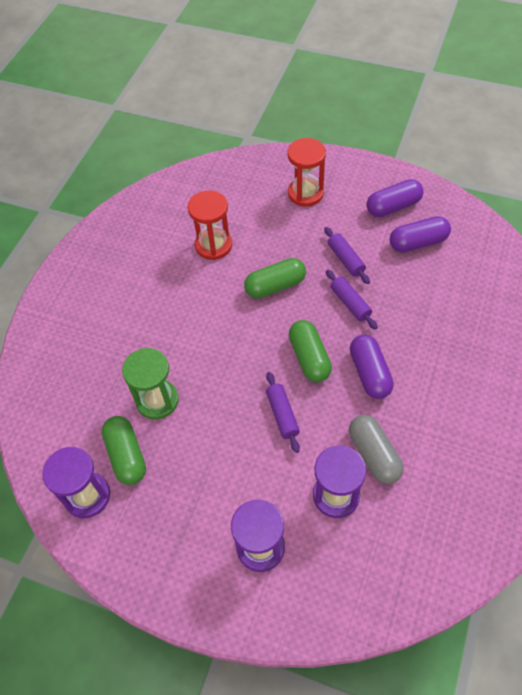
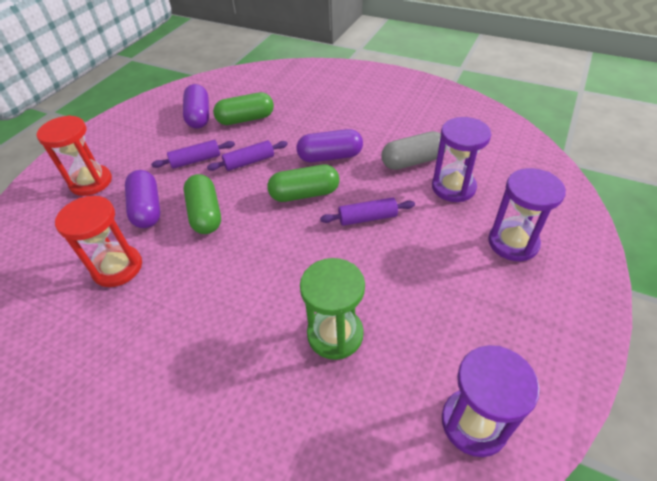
camera: 85 degrees left, 10 degrees down
green capsule [102,416,146,485] -> green capsule moved to [213,92,274,125]
purple capsule [367,179,424,217] -> purple capsule moved to [125,170,160,228]

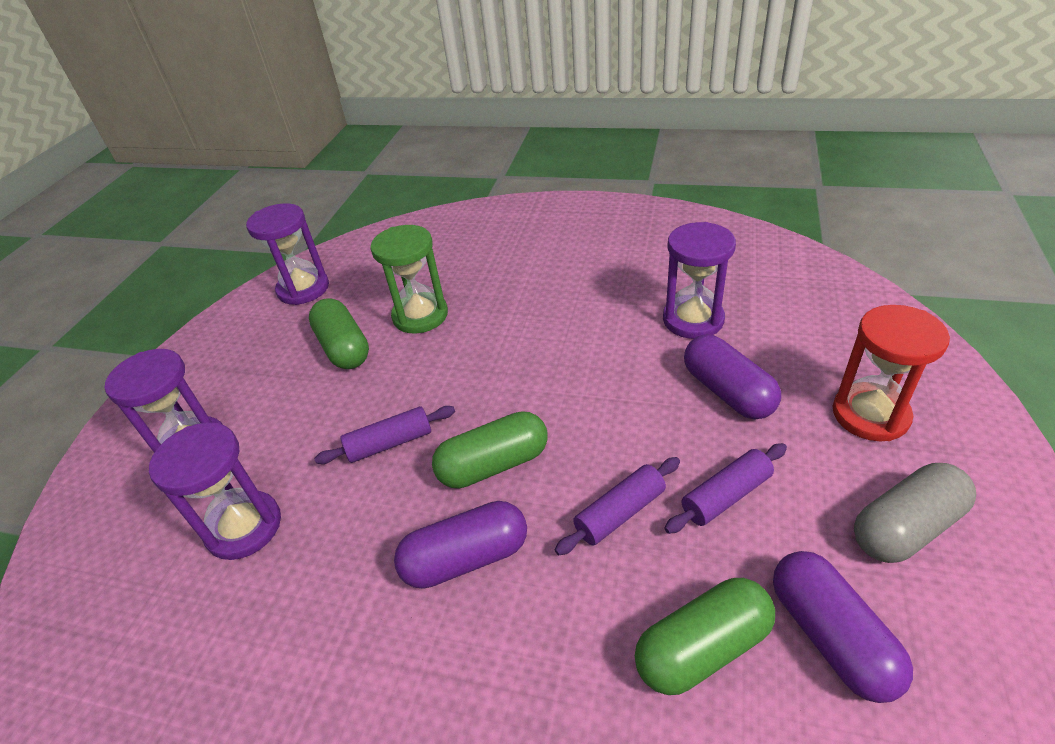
camera: 170 degrees right, 5 degrees down
red hourglass [55,196,142,287] -> purple hourglass [663,222,736,339]
green capsule [183,174,221,234] -> green capsule moved to [309,298,369,369]
grey capsule [381,131,447,170] -> grey capsule moved to [854,463,976,563]

